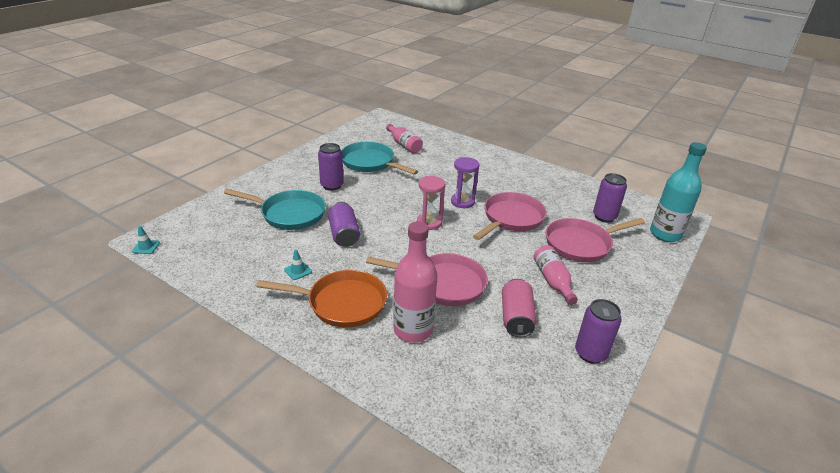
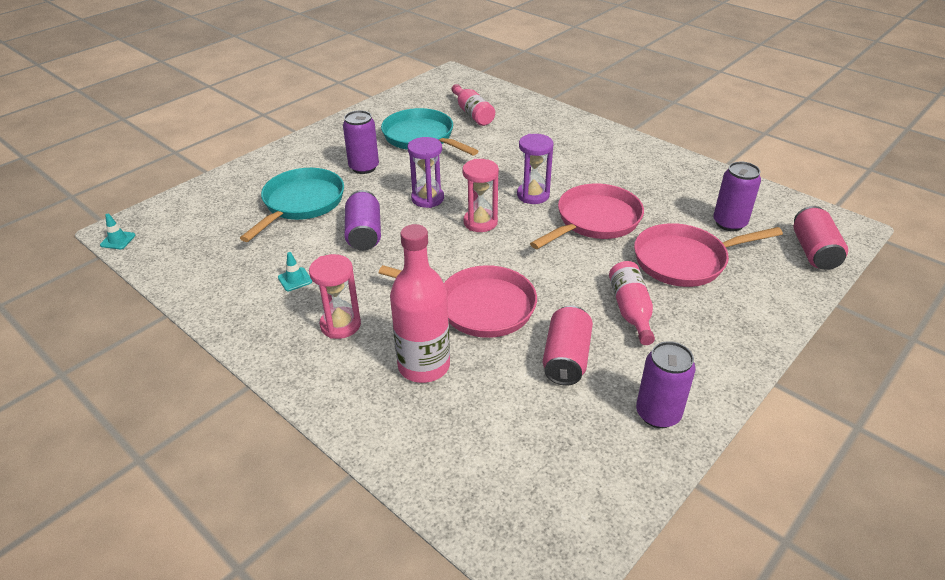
camera: 10 degrees right, 5 degrees up
turquoise pan [224,189,326,230] -> turquoise pan turned 90 degrees counterclockwise [240,168,344,242]
orange pan [256,270,387,328] -> pink hourglass [309,254,361,339]
turquoise bottle [650,142,707,242] -> pink can [793,206,848,270]
none -> purple hourglass [408,137,444,208]

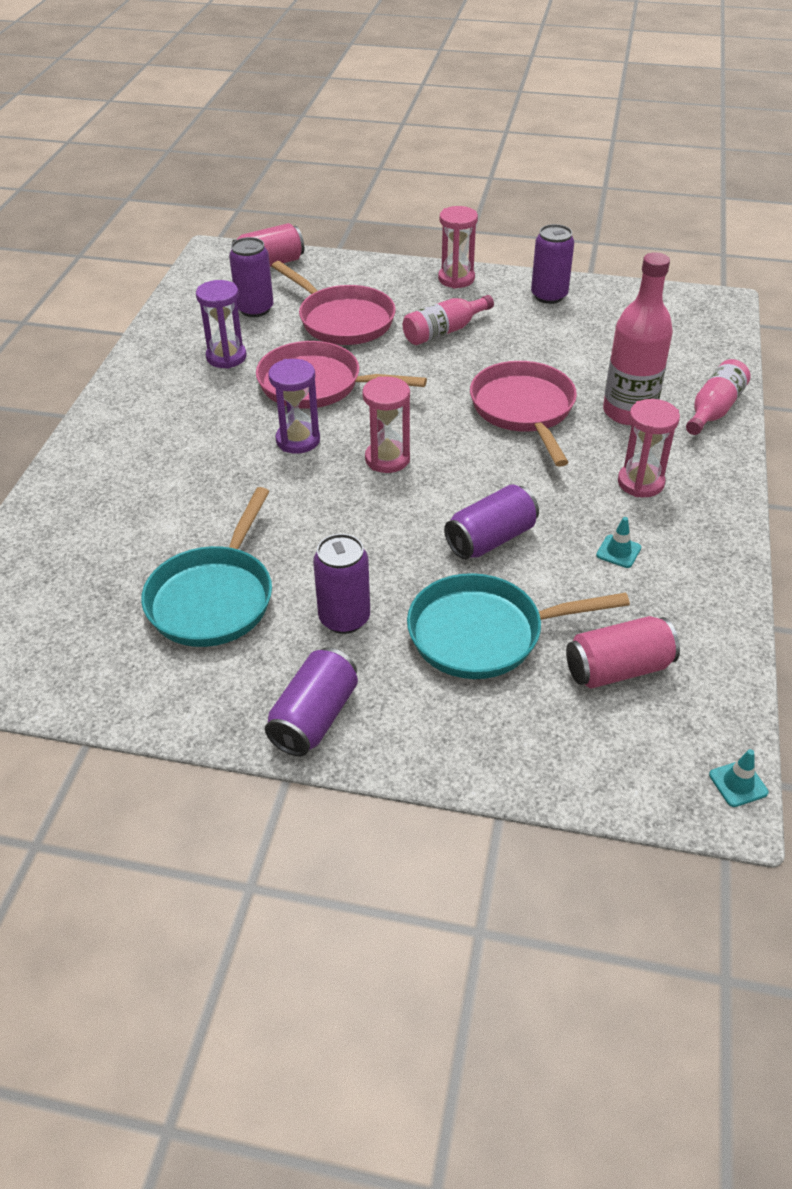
camera: 120 degrees left, 5 degrees up
purple hourglass [408,137,444,208] -> purple hourglass moved to [196,280,246,369]
pink bottle [452,84,495,126] -> pink bottle moved to [686,359,750,435]
pink can [543,305,593,386] -> pink can moved to [566,616,680,688]
none -> purple can [265,648,358,756]
none -> pink hourglass [438,206,478,288]

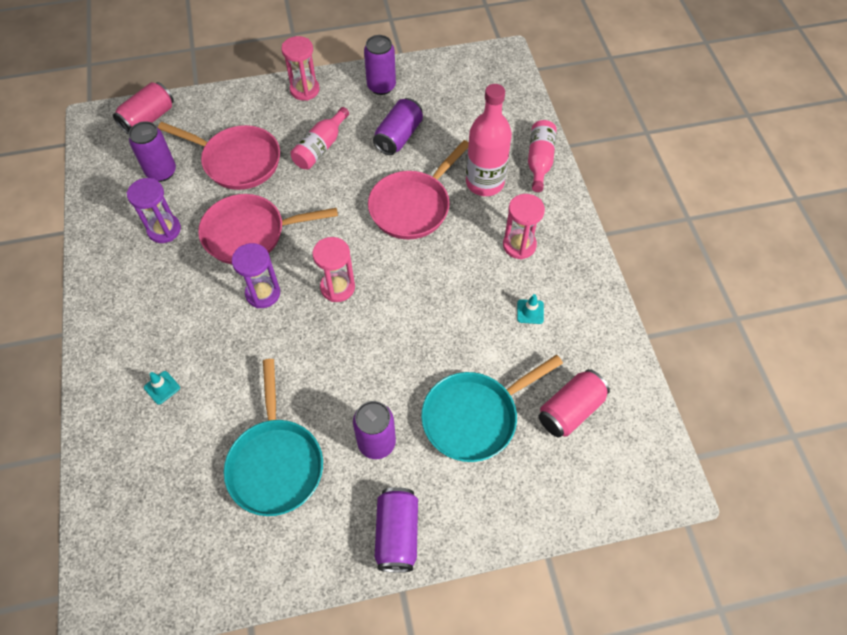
camera: 25 degrees left, 15 degrees up
purple can [444,484,539,559] -> purple can moved to [373,98,423,155]
pink pan [470,361,577,467] -> pink pan turned 105 degrees counterclockwise [368,140,469,239]
turquoise traffic cone [709,749,768,807] -> turquoise traffic cone moved to [144,371,180,405]

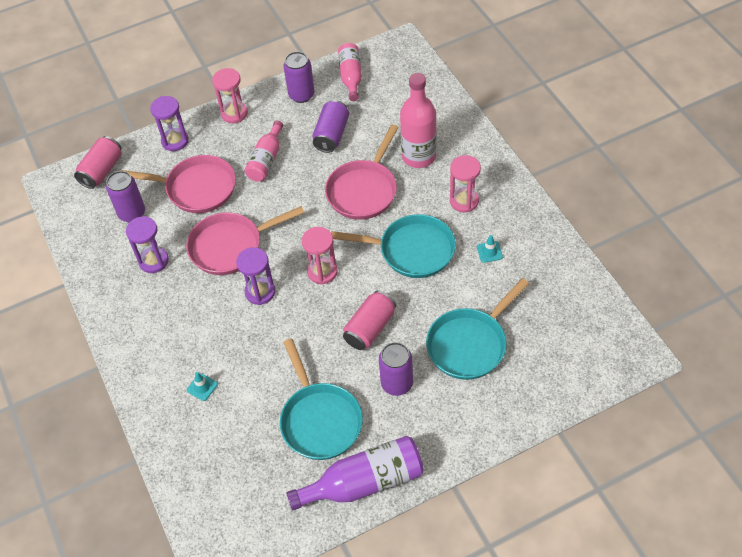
camera: 10 degrees left, 5 degrees down
purple can [375,487,418,573] -> none
pink bottle [528,120,557,192] -> pink bottle moved to [338,43,362,101]
pink can [539,369,610,438] -> pink can moved to [343,291,396,350]
none -> purple hourglass [150,96,189,151]
none -> purple bottle [286,436,424,510]
none -> turquoise pan [331,214,456,278]

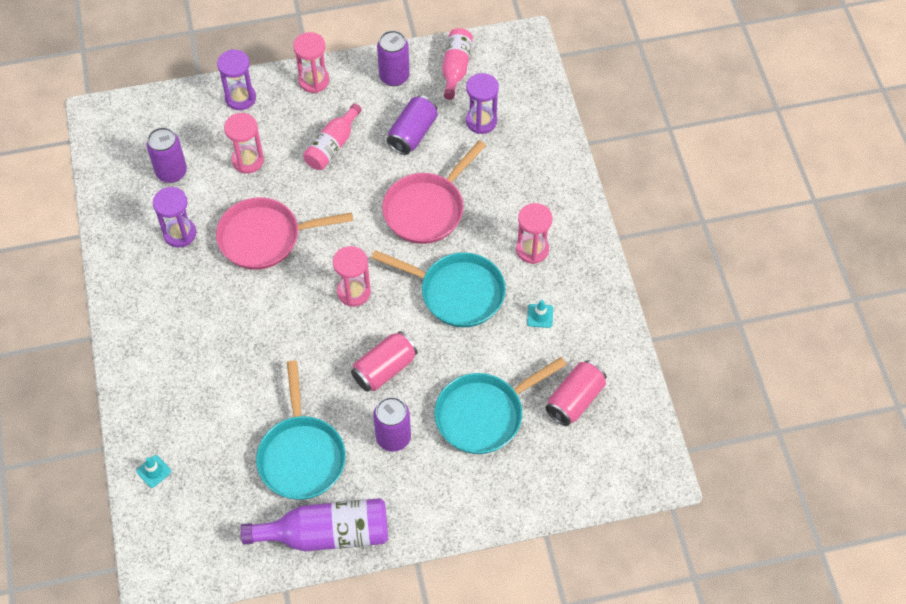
camera: 10 degrees right, 5 degrees up
pink can [74,136,122,189] -> pink can moved to [546,360,606,426]
pink pan [120,155,236,213] -> pink hourglass [224,113,264,174]
turquoise traffic cone [187,372,218,401] -> turquoise traffic cone moved to [136,455,171,488]
purple hourglass [236,247,275,305] -> purple hourglass moved to [466,73,499,134]
pink bottle [400,73,437,168] -> none

